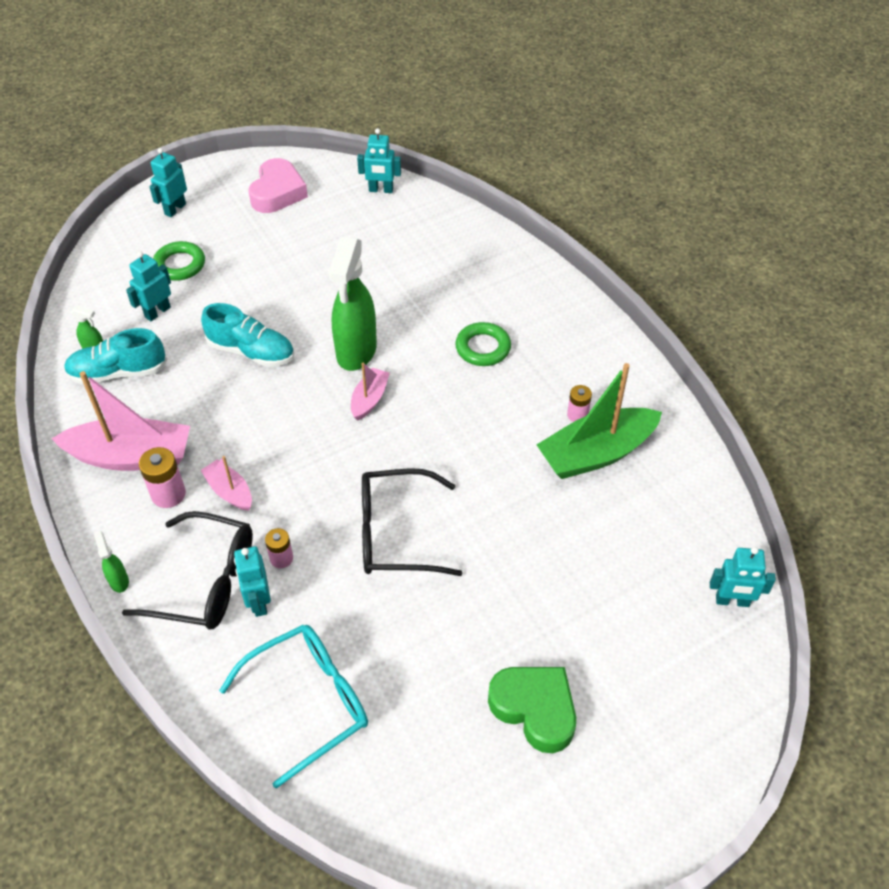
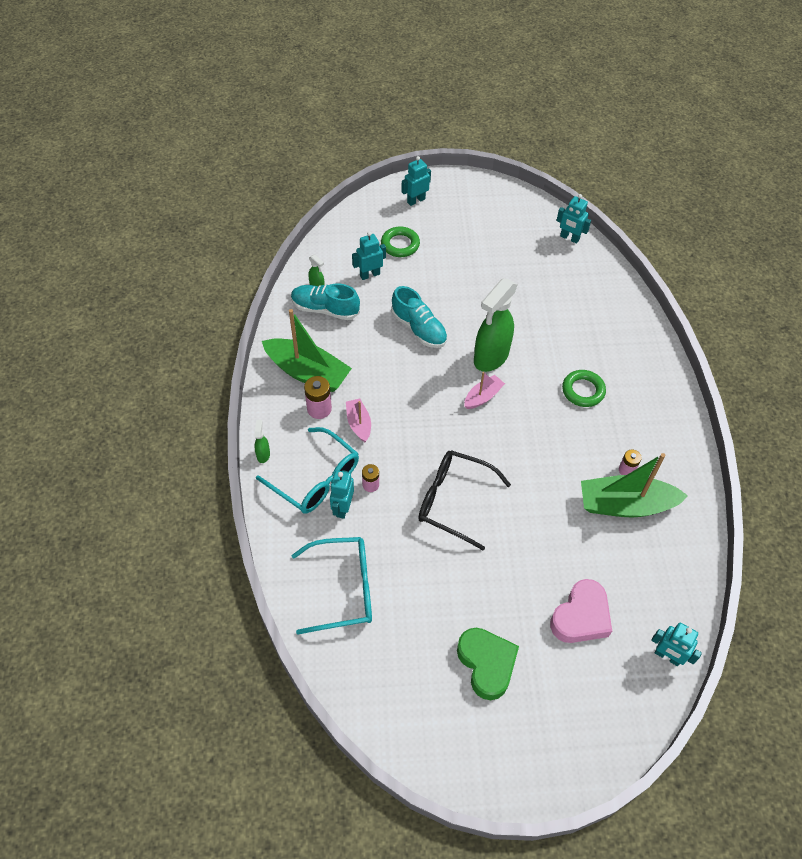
camera: 25 degrees right, 5 degrees up
pink boat [52,371,190,471] -> green boat [262,309,352,392]
black glasses [122,511,253,630] -> turquoise glasses [256,427,359,514]
pink heart [248,158,308,213] -> pink heart moved to [550,579,612,643]

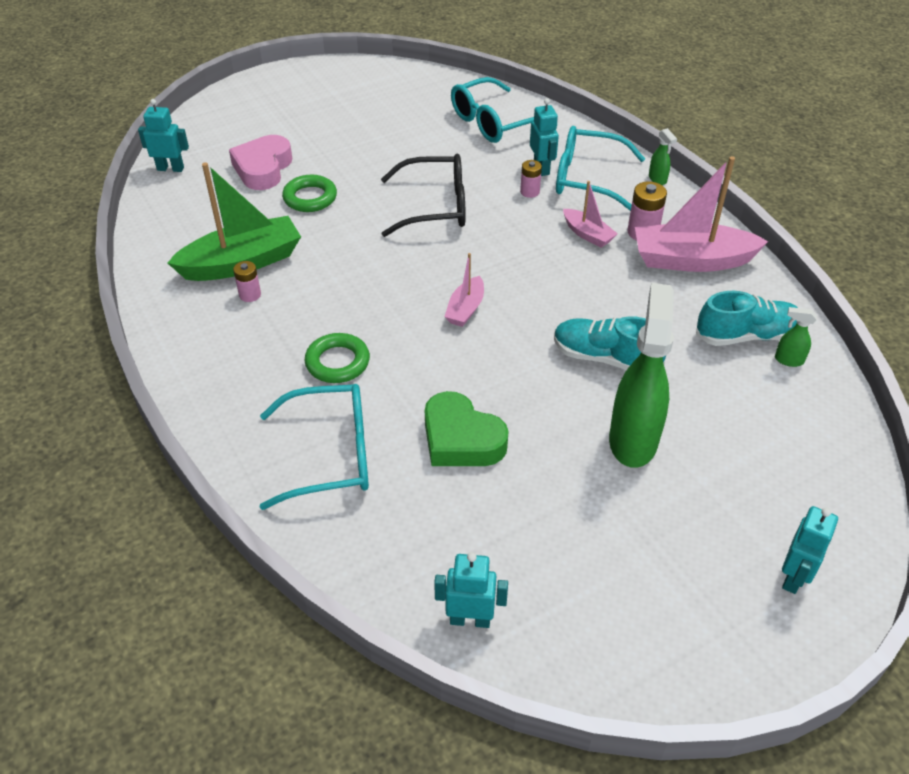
camera: 155 degrees right, 10 degrees down
green boat [262,309,352,392] -> pink boat [635,156,769,272]
turquoise robot [352,232,386,280] -> none
green ring [381,227,420,257] -> green ring moved to [282,175,337,212]
green heart [457,628,519,700] -> green heart moved to [425,391,508,466]
green spray bottle [474,278,517,372] -> green spray bottle moved to [609,283,674,468]
none -> turquoise glasses [260,384,369,510]

